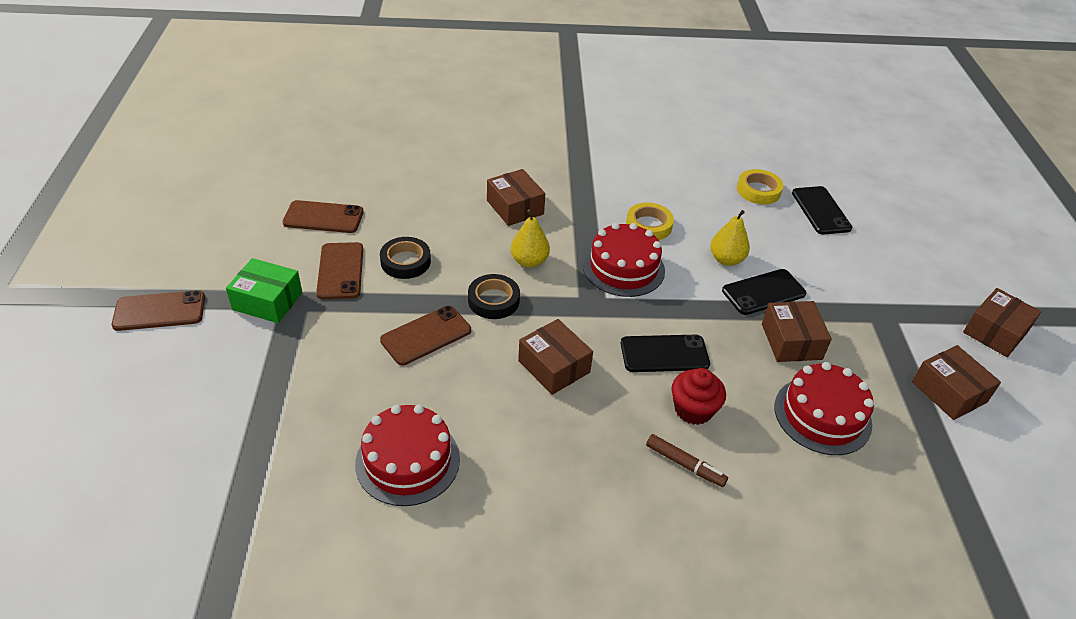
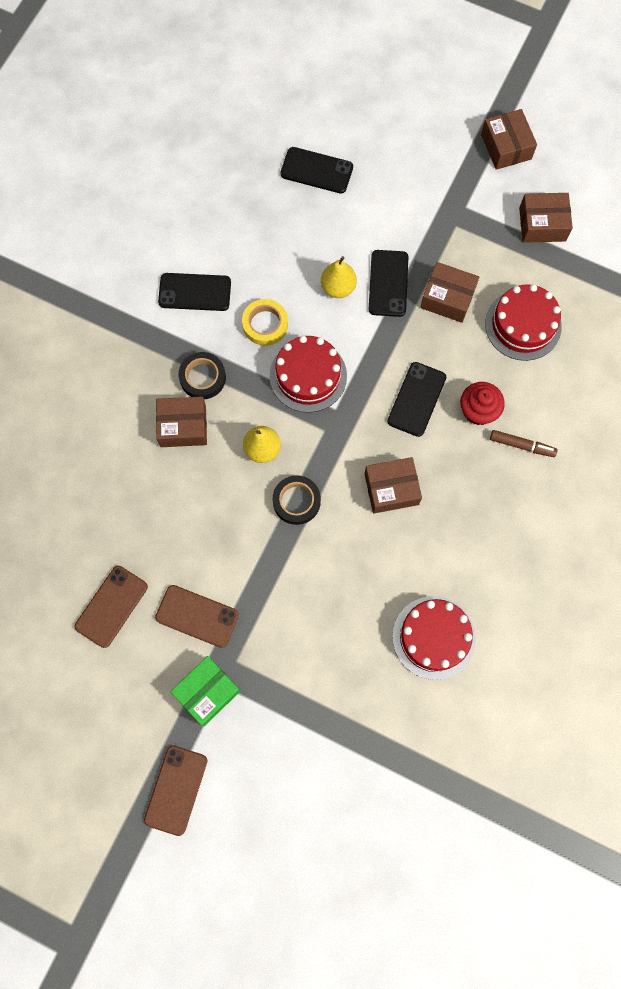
camera: 60 degrees left, 30 degrees up
black tape [380,237,431,279] -> black tape moved to [178,352,226,399]
brown phone [380,306,471,365] -> none
brown marker [646,434,728,487] -> brown marker turned 45 degrees clockwise [490,430,558,457]
yellow tape [737,169,783,204] -> none
none -> black phone [158,273,231,311]

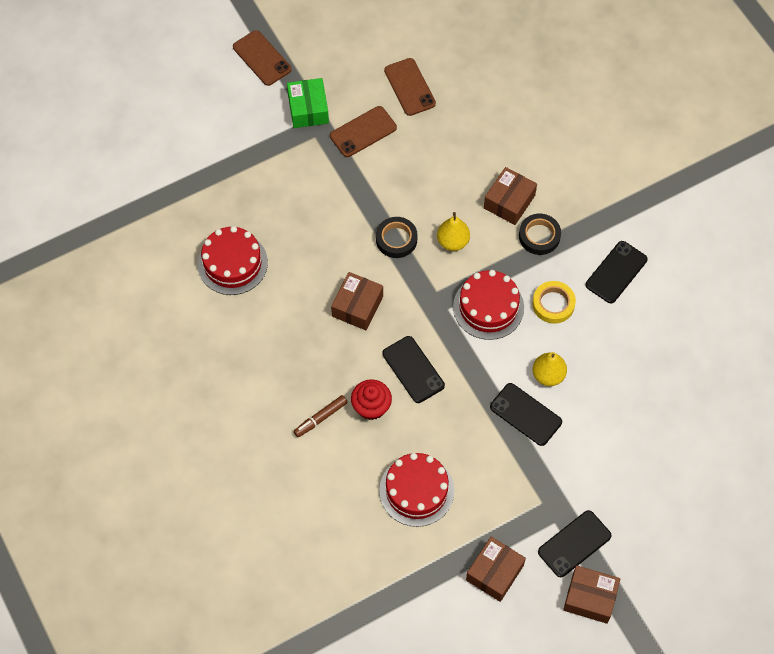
camera: 125 degrees right, 10 degrees down
black phone [280,147,353,194] -> black phone moved to [538,510,612,577]
brown box [420,262,479,323] -> none

